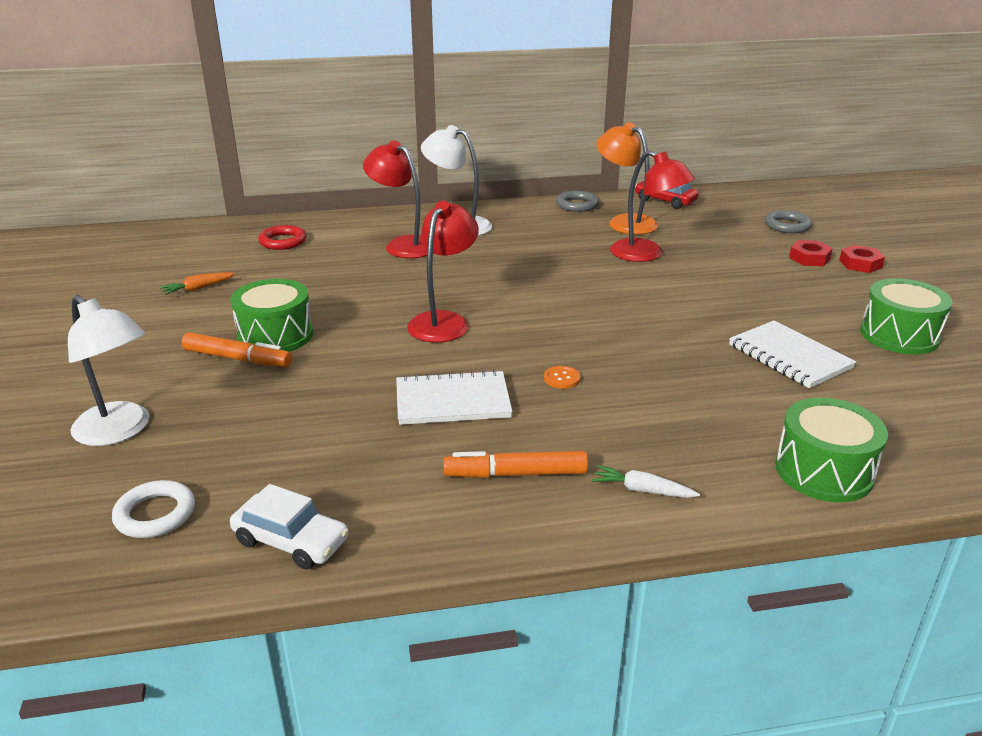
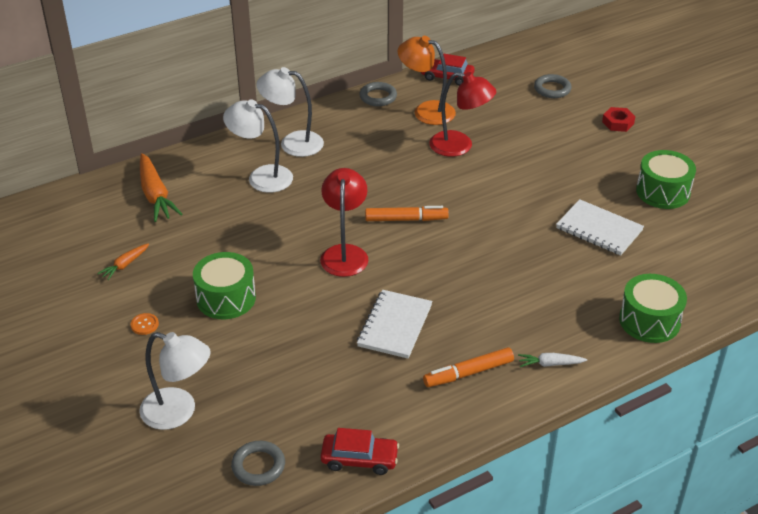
camera: 20 degrees left, 10 degrees up
white ring [112,480,195,538] -> grey ring [231,441,285,486]
orange marker [182,332,292,367] -> orange marker moved to [365,206,449,221]
white car [230,484,349,570] -> red car [321,428,399,475]
red ring [258,225,307,250] -> orange carrot [140,153,182,222]
red lamp [363,140,427,258] -> white lamp [223,99,293,193]
white notebook [396,370,512,425] -> white notebook turned 45 degrees counterclockwise [357,290,432,359]
orange button [544,366,581,389] -> orange button moved to [131,313,159,335]
red nut [789,240,833,266] -> none

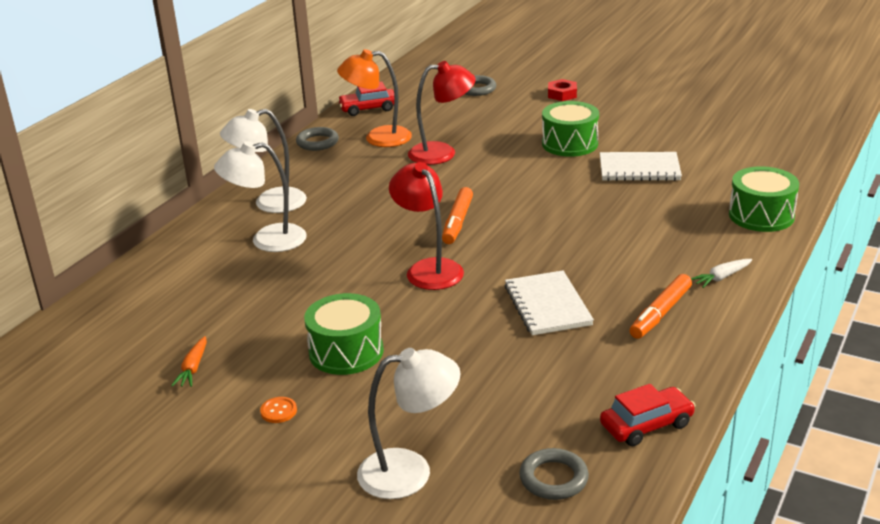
camera: 30 degrees left, 10 degrees down
orange carrot [140,153,182,222] -> none
orange marker [365,206,449,221] -> orange marker turned 135 degrees clockwise [442,187,473,244]
green drum [636,150,696,209] -> green drum moved to [542,101,599,157]

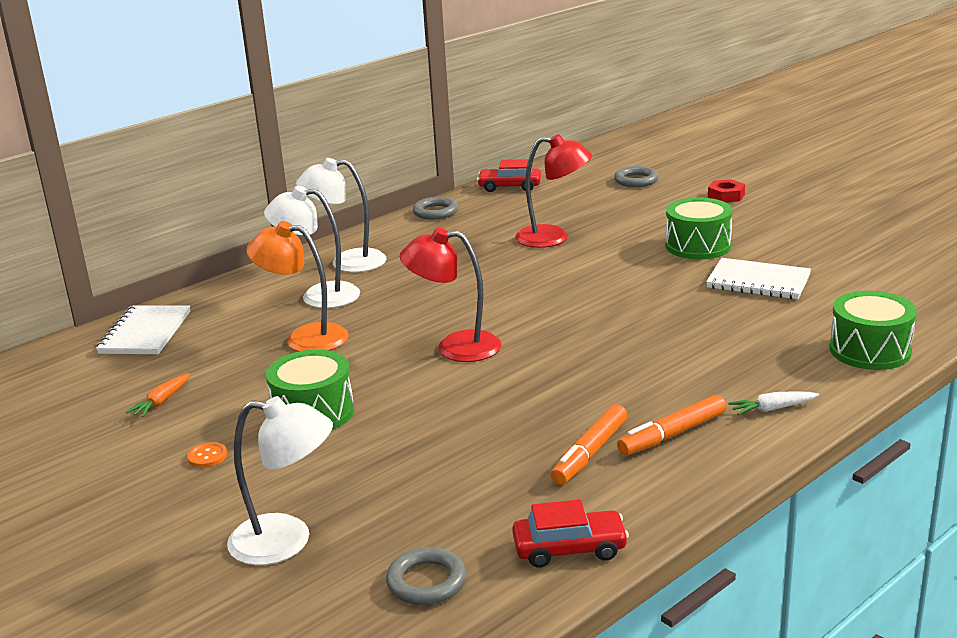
camera: 20 degrees right, 5 degrees down
orange lamp [337,49,412,147] -> orange lamp moved to [246,221,349,352]
red lamp [389,162,464,290] -> red lamp turned 75 degrees counterclockwise [400,228,501,362]
orange marker [442,187,473,244] -> orange marker moved to [551,404,627,485]
white notebook [505,270,594,335] -> white notebook moved to [96,305,190,354]

